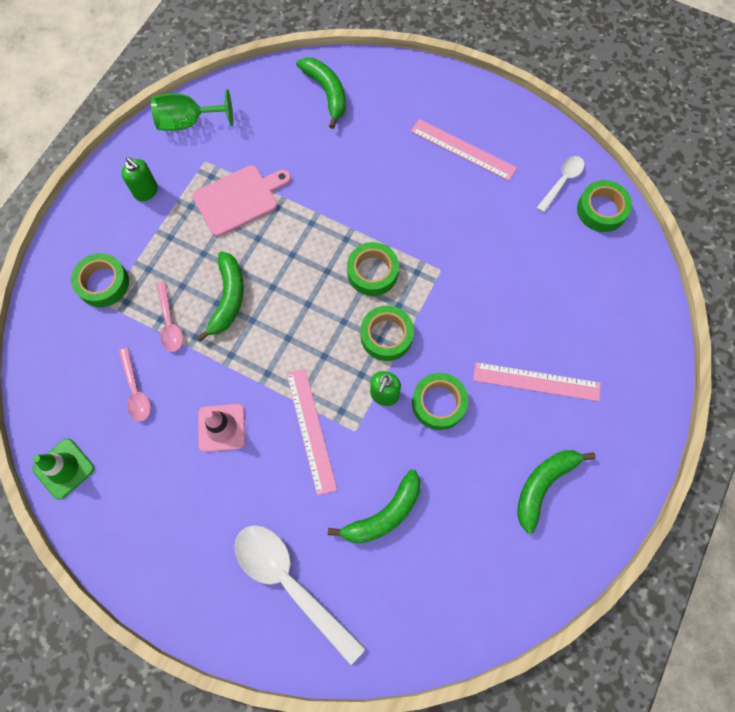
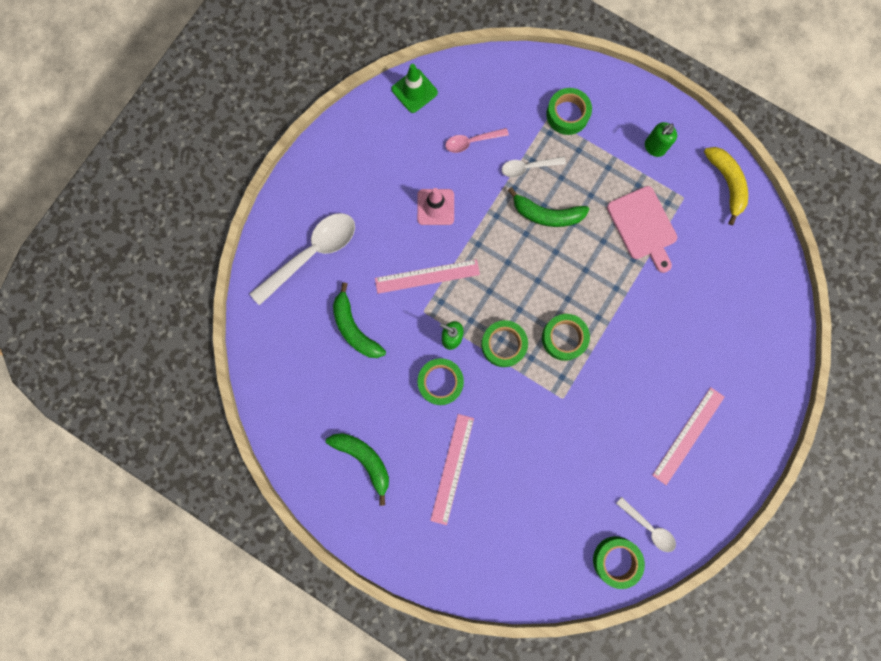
camera: 95 degrees right, 10 degrees up
green goblet [151,89,233,131] -> yellow banana [704,147,748,225]
pink spoon [156,282,183,352] -> white spoon [502,157,566,177]
green banana [296,57,346,129] -> none

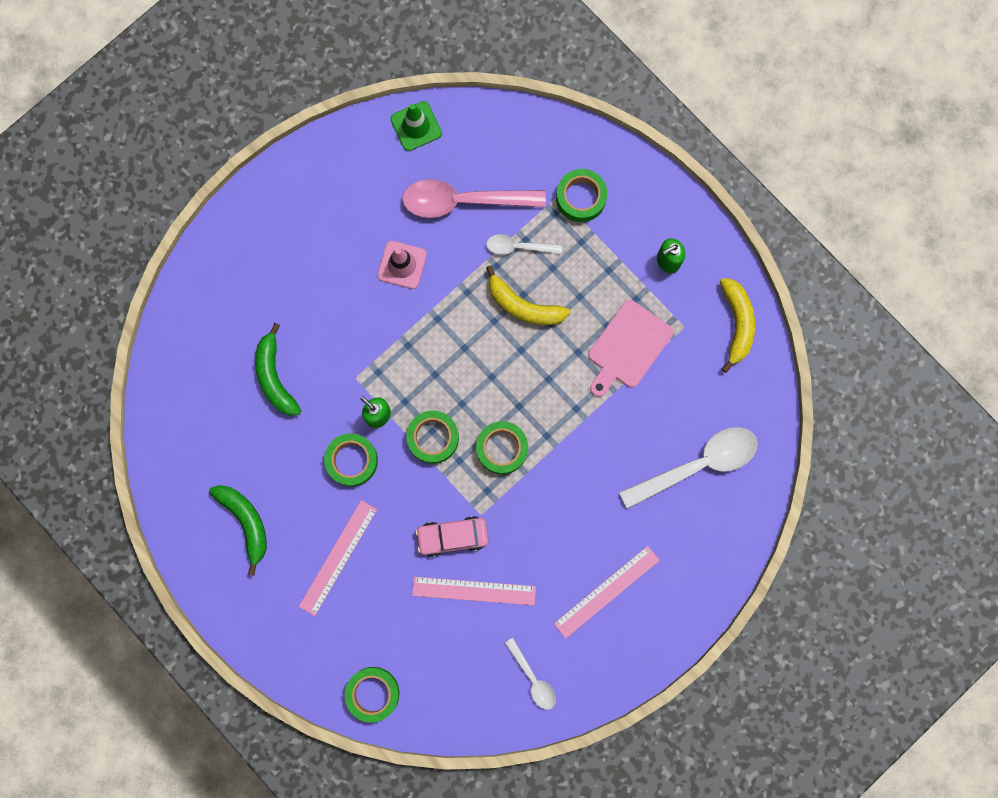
camera: 15 degrees right, 0 degrees up
white spoon [250,213,355,306] -> white spoon moved to [619,427,758,509]
pink ruler [375,259,480,294] -> pink ruler moved to [412,577,536,605]
pink spoon [445,128,509,153] -> pink spoon [402,179,546,218], size x1.90
green banana [508,187,589,227] -> yellow banana [486,265,570,325]
green tape [593,536,645,589] -> green tape moved to [345,667,399,723]
pink cutting board [607,186,677,273] -> pink cutting board turned 45 degrees clockwise [588,300,673,397]
none -> pink car [415,516,489,557]

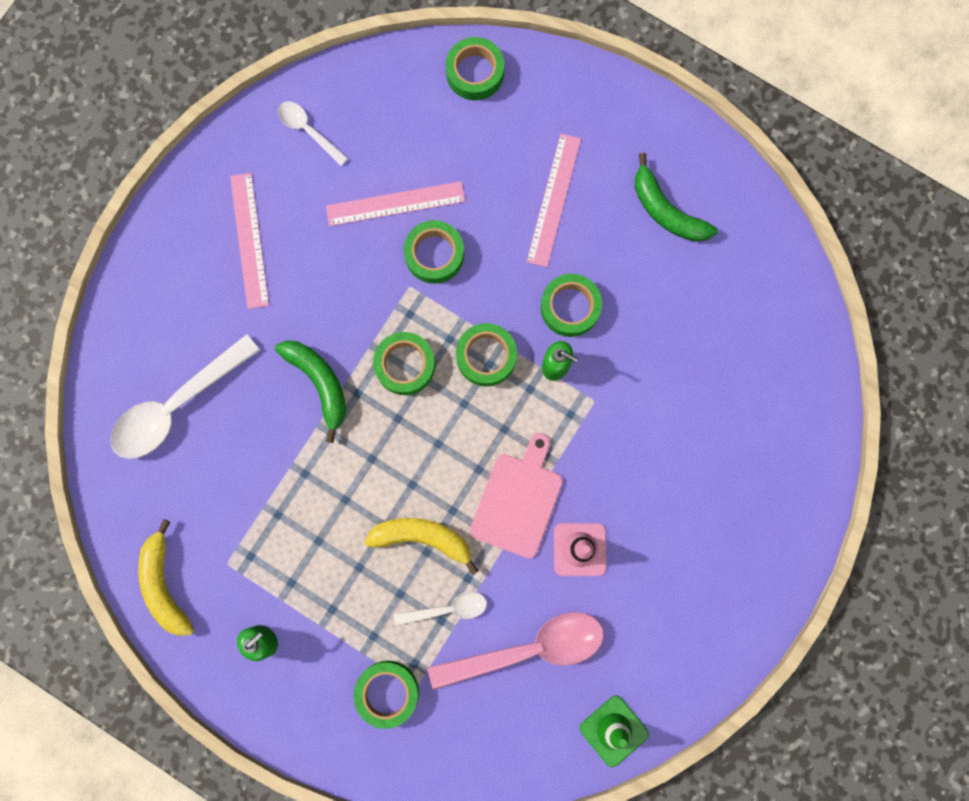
camera: 165 degrees right, 0 degrees up
green banana [255,323,301,416] -> green banana moved to [275,341,346,443]
pink car [415,516,489,557] -> green tape [404,220,464,284]
pink ruler [554,546,660,639] -> pink ruler turned 45 degrees counterclockwise [230,173,269,309]
pink cutting board [588,300,673,397] -> pink cutting board moved to [470,433,563,558]

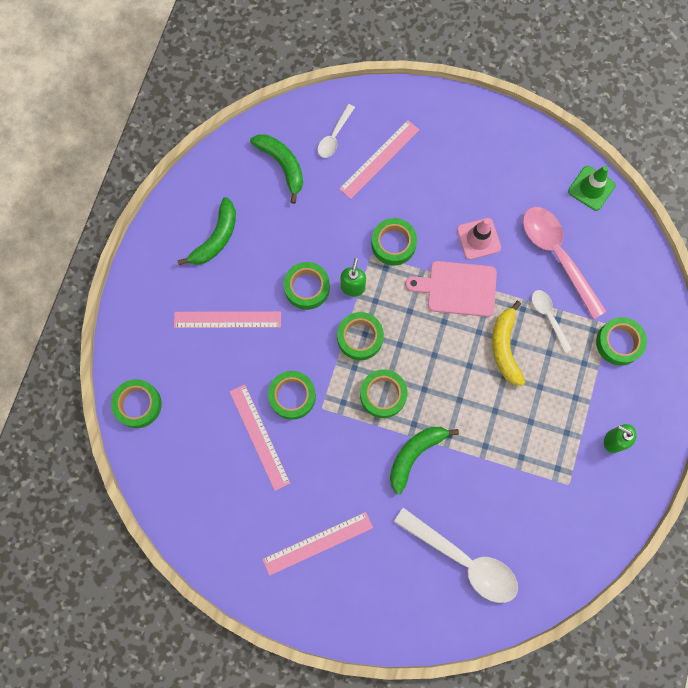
camera: 105 degrees left, 5 degrees down
yellow banana [138,519,194,636] -> none
white spoon [278,101,348,166] -> white spoon moved to [318,104,355,158]
none -> green banana [250,134,303,204]
none -> pink ruler [339,120,419,199]
none -> green tape [371,218,417,265]

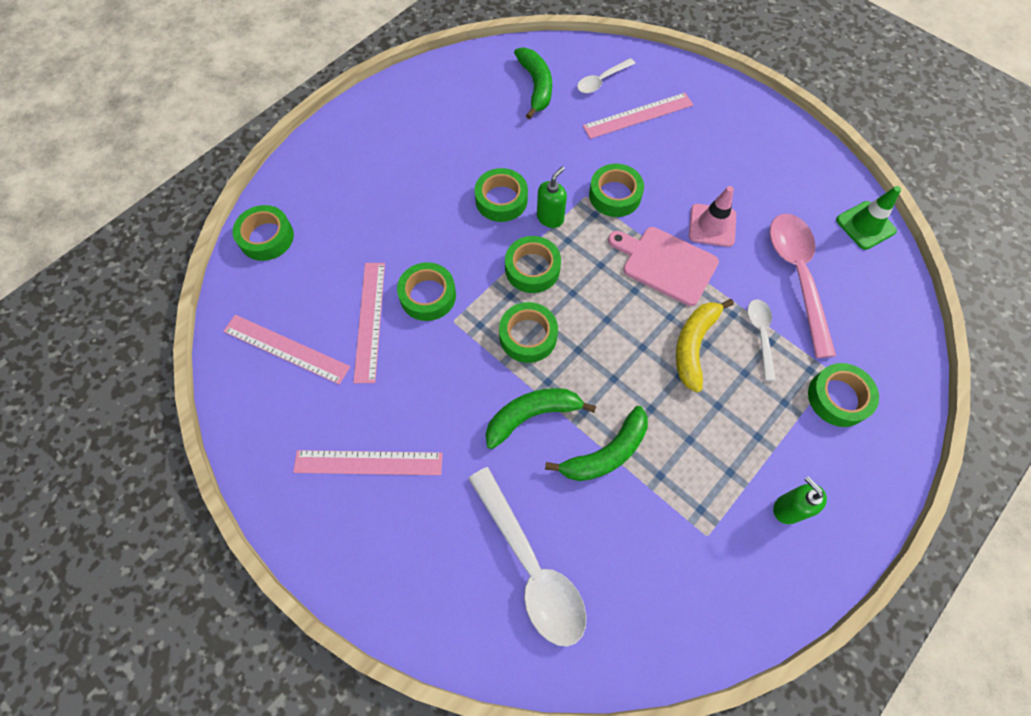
camera: 25 degrees right, 10 degrees down
pink ruler [174,311,281,328] -> pink ruler moved to [223,315,350,385]
green banana [177,197,236,265] -> green banana moved to [545,406,648,481]

